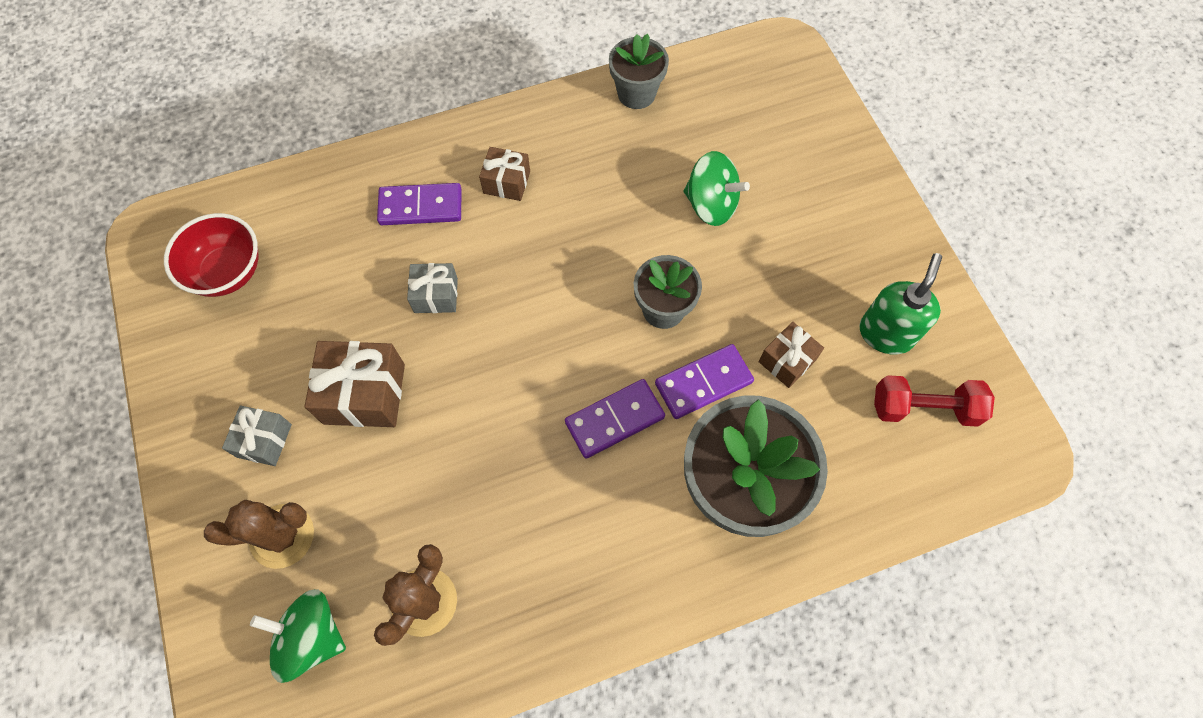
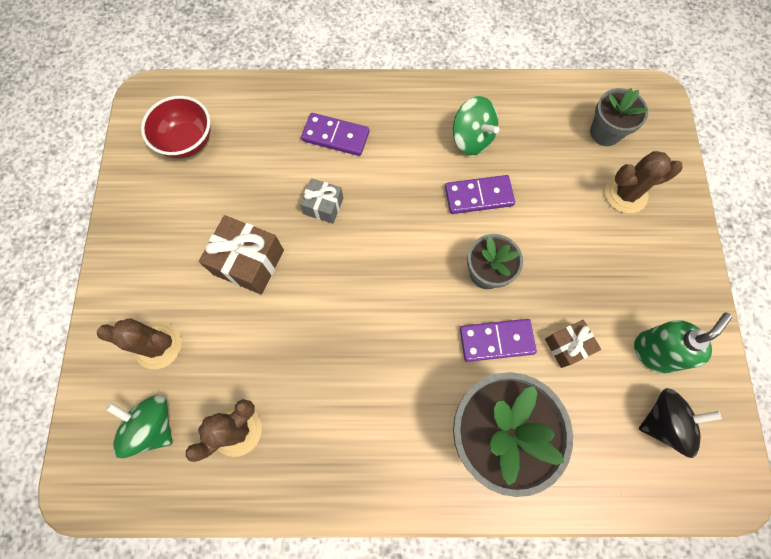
camera: 20 degrees right, 5 degrees up
grey gift [222,406,292,466] -> none
brown gift [479,147,530,201] -> none
purple domino [565,379,665,459] -> purple domino moved to [445,175,515,214]
grey flower pot [609,34,669,109] -> grey flower pot moved to [590,88,648,146]
green spinning top [683,151,750,226] -> green spinning top moved to [453,96,499,155]
red dumbbell [874,375,995,427] -> black spinning top [639,388,722,458]
none -> brown cactus [605,151,682,213]

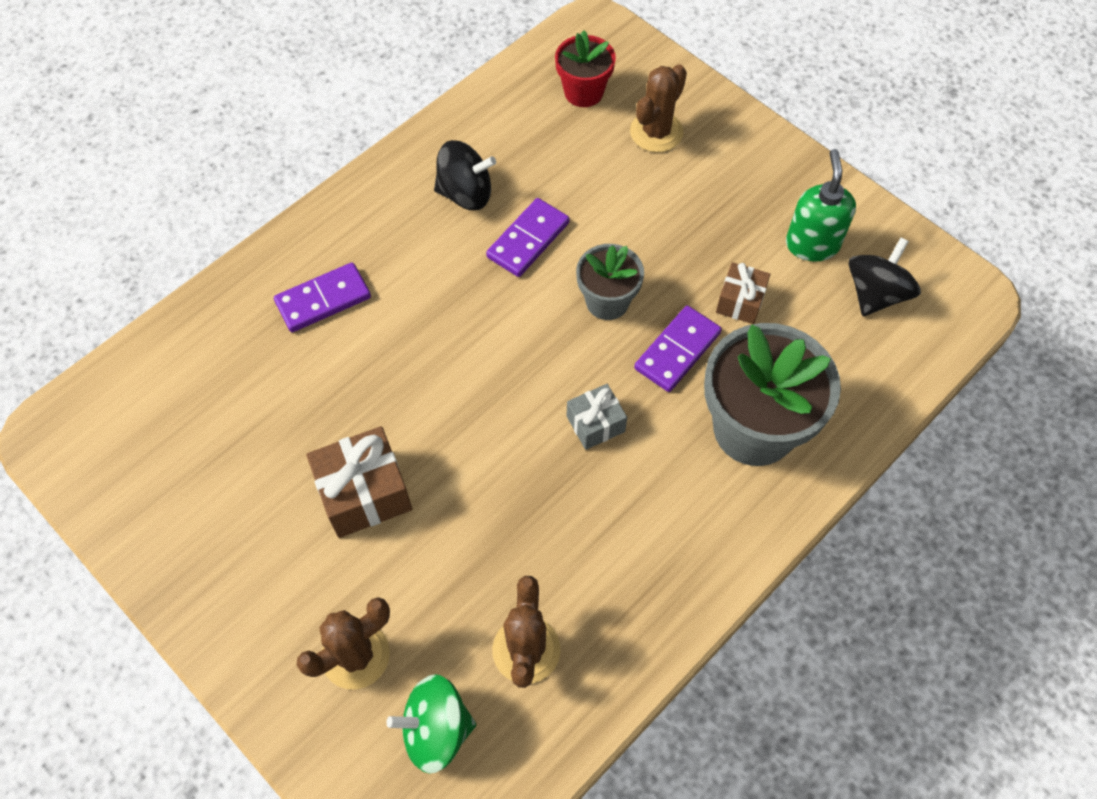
camera: 45 degrees left, 10 degrees down
red bowl [141,96,211,158] -> none
grey gift [300,178,343,224] -> grey gift moved to [567,384,627,450]
green spinning top [453,96,499,155] -> black spinning top [434,140,496,210]
grey flower pot [590,88,648,146] -> red flower pot [555,30,616,107]

